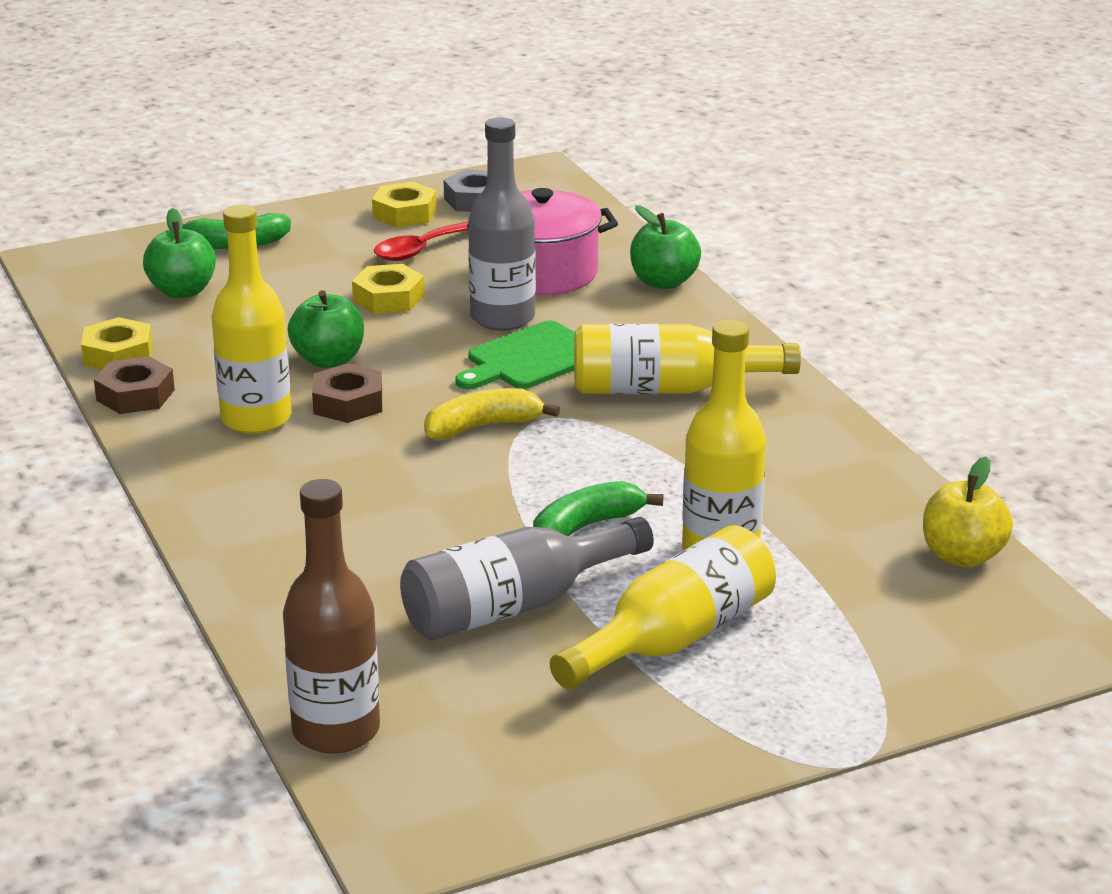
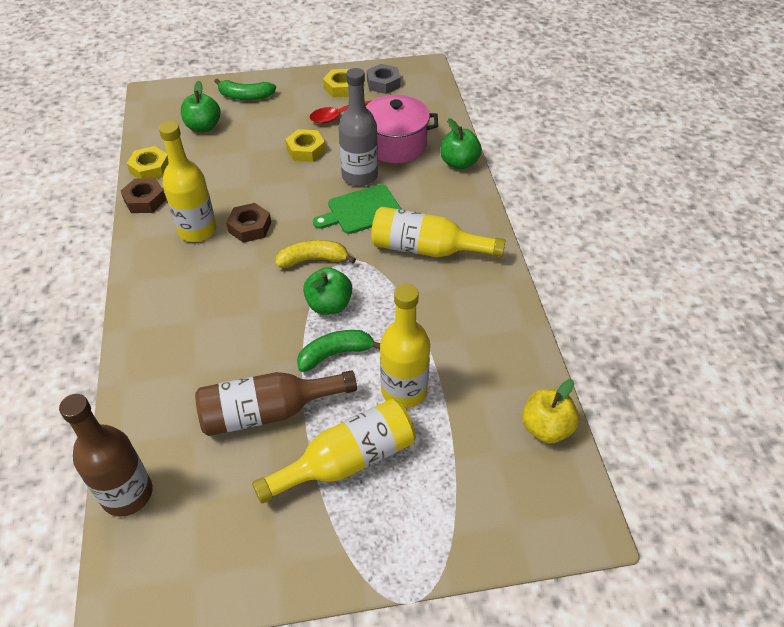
camera: 15 degrees right, 20 degrees up
green apple [288,290,364,368] -> green apple moved to [303,267,352,315]
grey bottle [400,517,654,641] -> brown bottle [195,370,357,436]

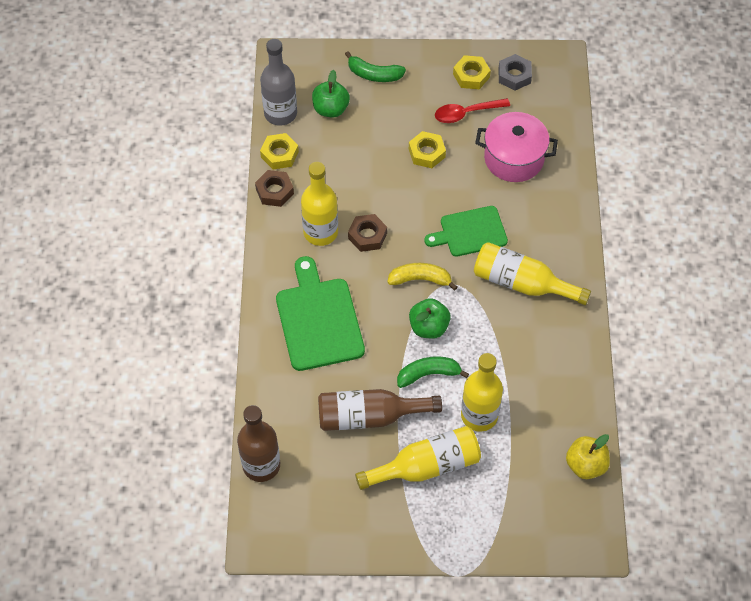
camera: 10 degrees right, 10 degrees up
grey bottle [338,68,378,186] -> grey bottle moved to [260,39,297,126]
green apple [440,118,482,169] -> none
none -> green cutting board [276,256,365,371]

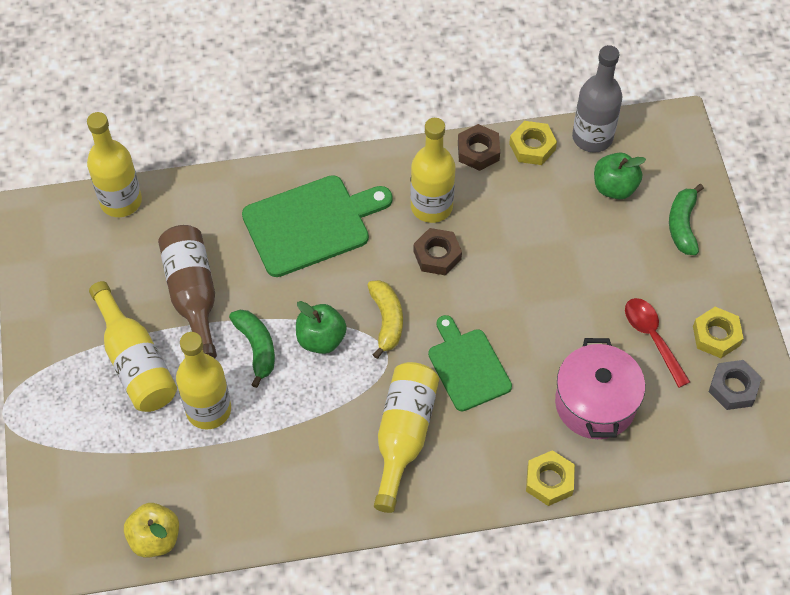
camera: 80 degrees right, 0 degrees up
brown bottle [237,405,280,482] -> yellow bottle [87,112,142,217]
yellow nut [409,131,446,168] -> yellow nut moved to [526,450,575,506]

